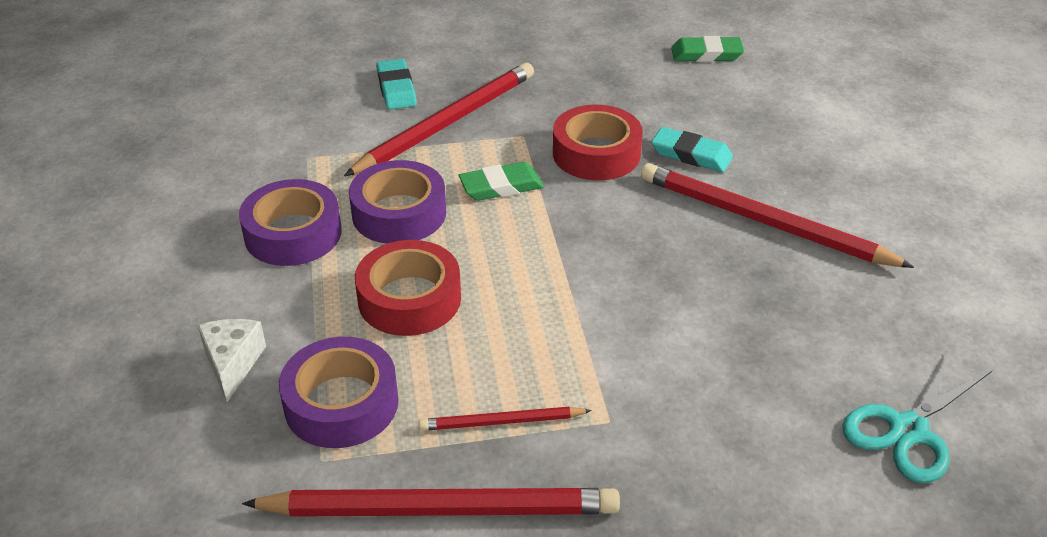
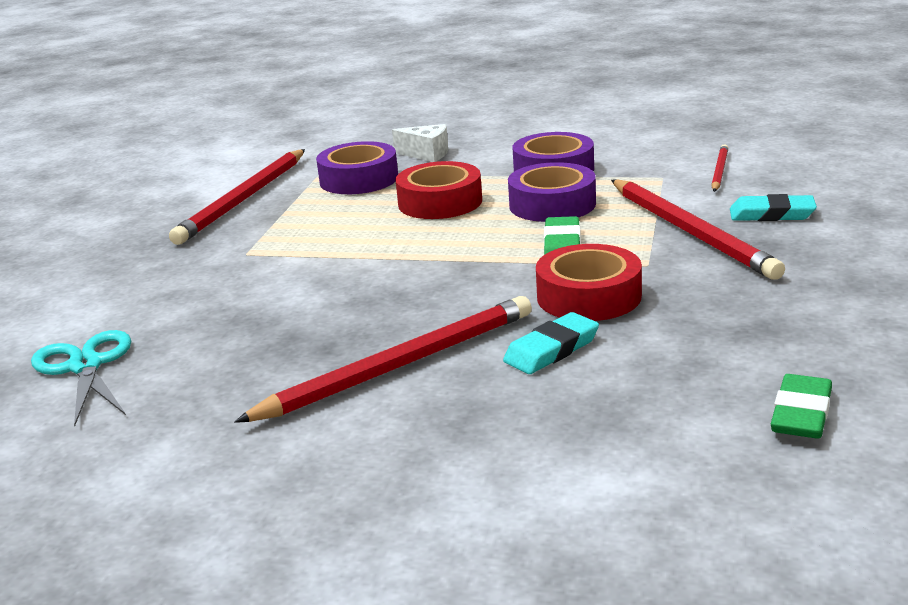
camera: 115 degrees right, 15 degrees down
red pencil [418,407,592,431] -> red pencil moved to [711,144,728,192]

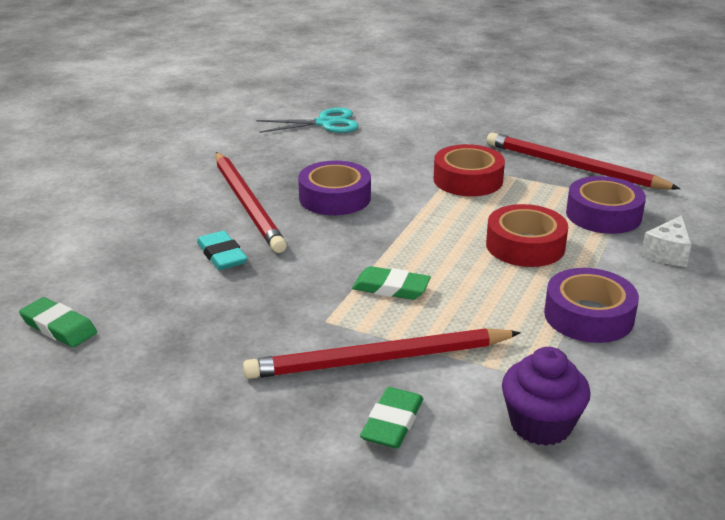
camera: 100 degrees right, 5 degrees up
purple tape [508,162,596,222] -> purple tape moved to [298,161,371,215]
red tape [536,244,642,321] -> red tape moved to [434,144,505,196]
red pencil [711,144,728,192] -> purple cupcake [502,347,591,446]
turquoise eraser [730,194,817,221] -> green eraser [360,387,423,448]

